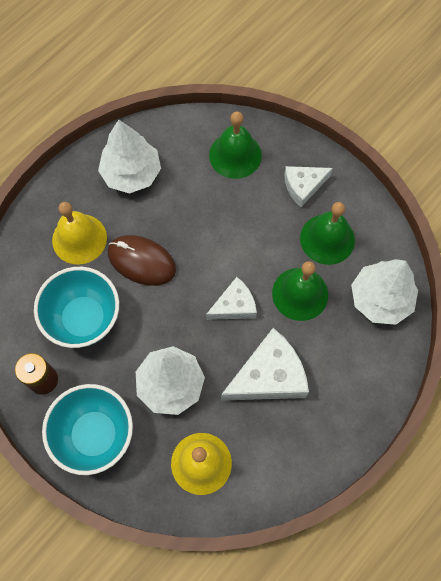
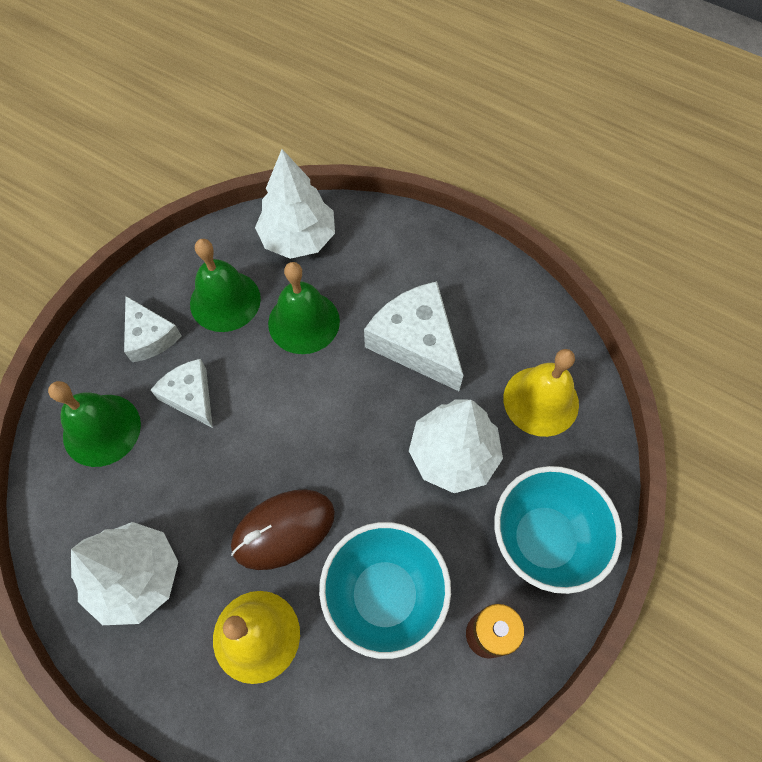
camera: 100 degrees left, 5 degrees down
brown mouse [108,235,176,286] -> brown mouse turned 45 degrees clockwise [231,489,335,570]
white cheese [206,277,257,320] -> white cheese moved to [151,359,213,428]

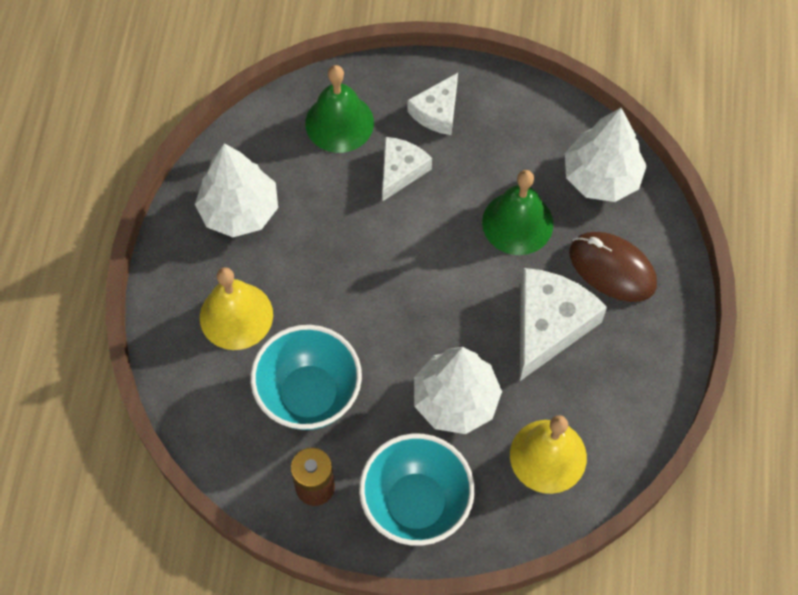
camera: 65 degrees right, 0 degrees up
green bell [190,239,261,332] -> none
brown mouse [231,489,335,570] -> brown mouse moved to [570,232,657,302]

